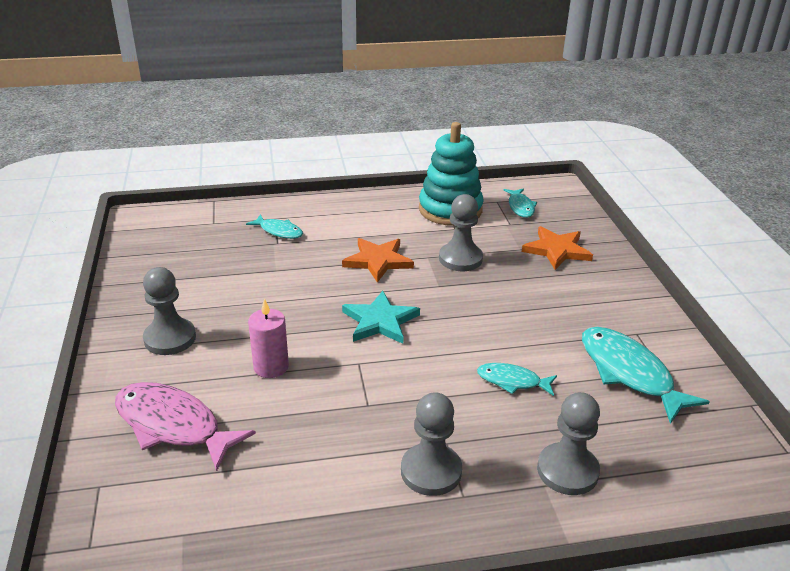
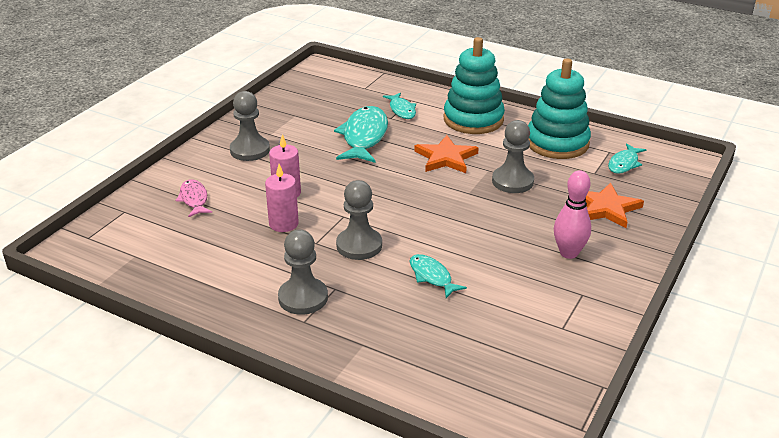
camera: 40 degrees right, 0 degrees up
pink fish [115,382,256,471] -> pink fish [176,179,212,217], size x0.55
turquoise star [342,291,420,344] -> none
grey pawn [537,392,600,495] -> grey pawn moved to [336,180,382,260]
turquoise fish [582,327,710,424] -> turquoise fish moved to [334,106,388,163]
none -> pink candle [265,164,299,232]
none -> turquoise stacking toy [444,37,505,134]
none -> pink bowling pin [554,170,591,259]

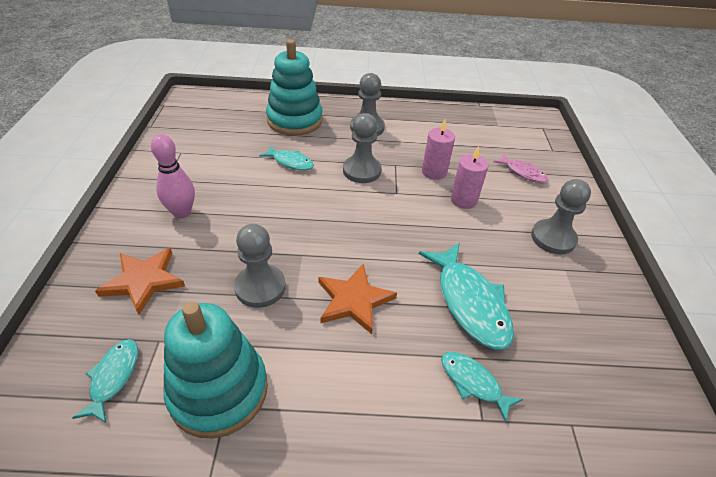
camera: 150 degrees right, 10 degrees up
turquoise stacking toy [444,37,505,134] -> turquoise stacking toy moved to [266,40,323,136]

